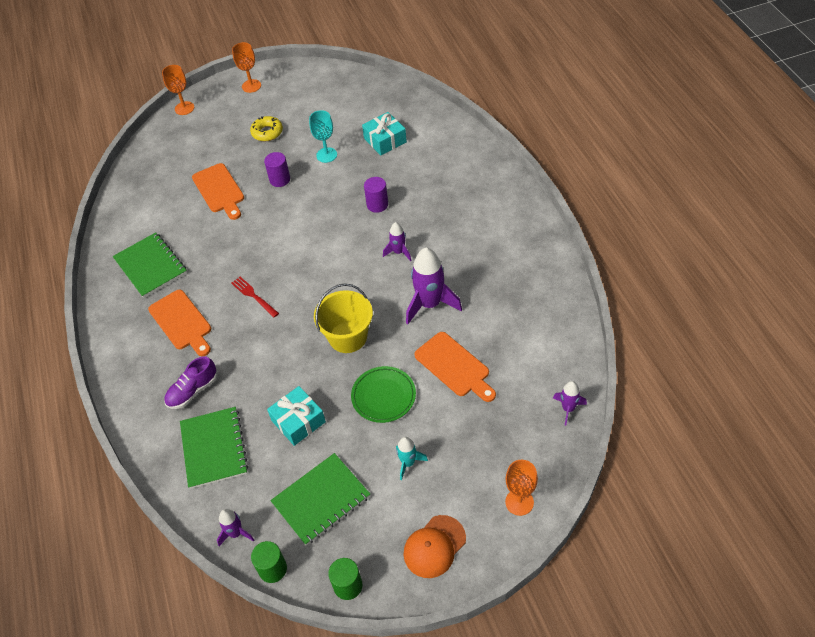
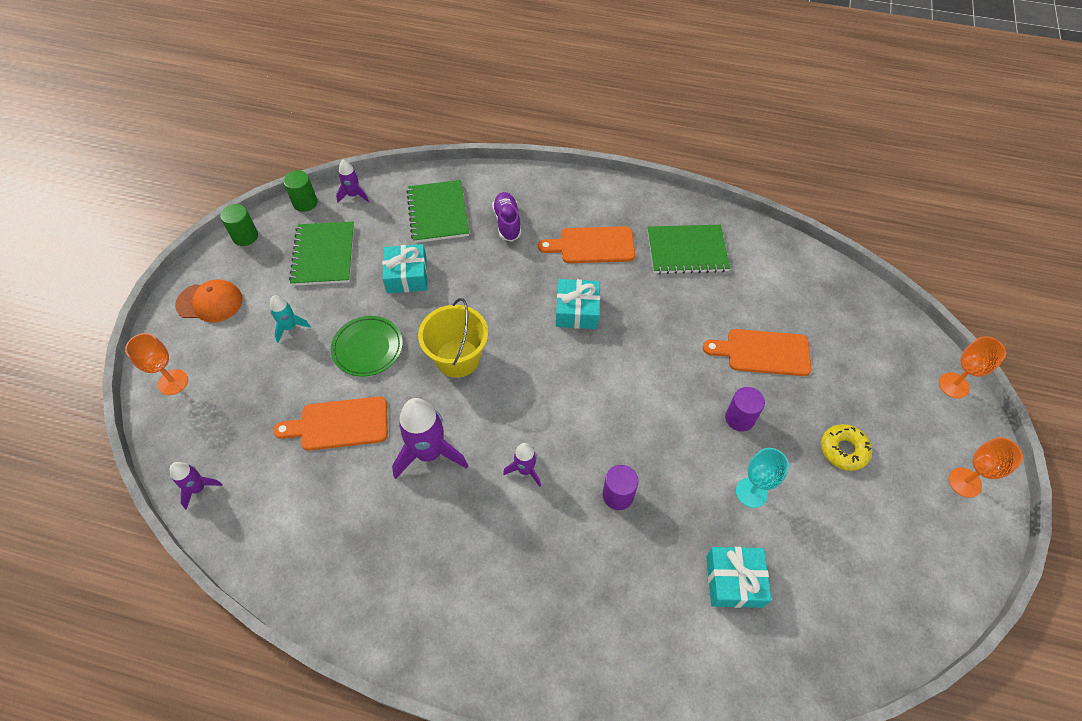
camera: 120 degrees right, 5 degrees up
green notebook [180,407,248,489] -> green notebook turned 60 degrees clockwise [406,180,469,243]
red fork [231,277,279,318] -> turquoise gift [556,279,600,329]
orange cap [404,515,466,578] -> orange cap turned 105 degrees clockwise [175,279,243,323]

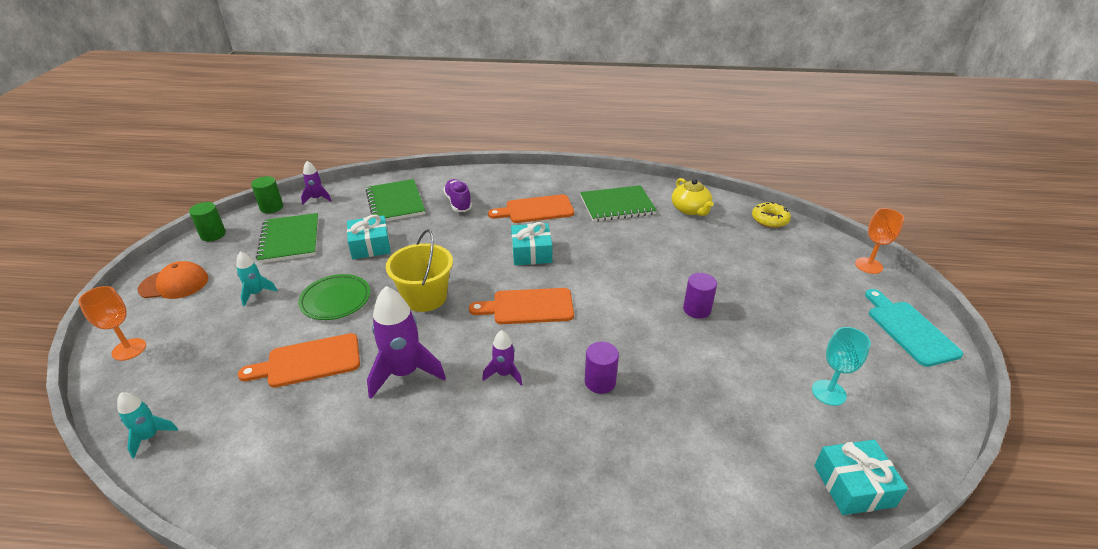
camera: 10 degrees left, 20 degrees down
purple rocket [170,462,222,510] -> turquoise rocket [117,392,178,458]
orange cutting board [703,329,811,376] -> orange cutting board moved to [469,288,574,324]
turquoise gift [706,547,771,608] -> turquoise gift moved to [814,440,908,515]
turquoise goblet [736,448,789,508] -> turquoise goblet moved to [812,327,871,406]
yellow donut [821,424,872,471] -> yellow donut moved to [752,202,791,228]
orange goblet [949,437,1023,498] -> turquoise cutting board [865,289,963,367]
none -> yellow teapot [672,178,714,216]

